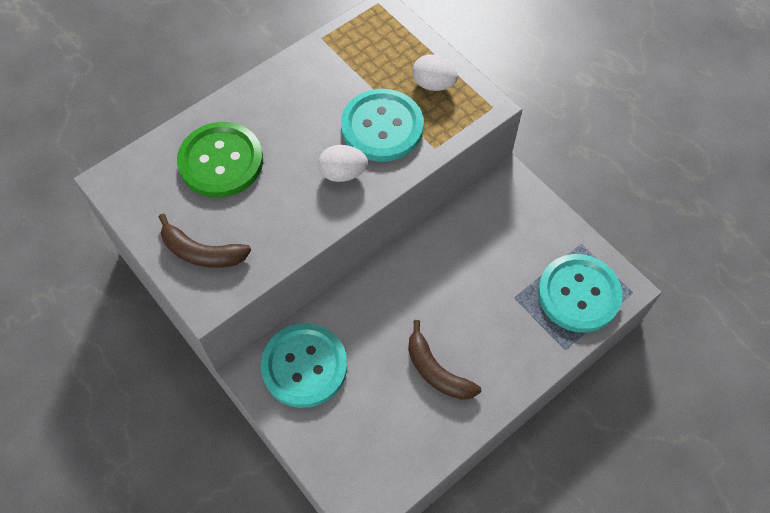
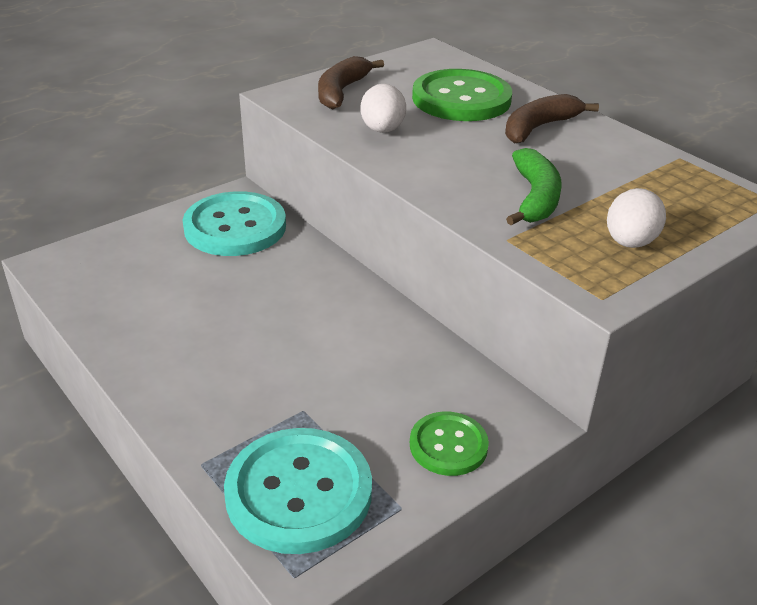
camera: 90 degrees right, 25 degrees down
white egg [318,145,368,182] -> white egg moved to [361,84,406,133]
turquoise button [341,89,424,162] -> green banana [506,148,562,225]
brown banana [408,320,481,400] -> brown banana moved to [505,94,599,144]
none -> green button [410,412,489,476]

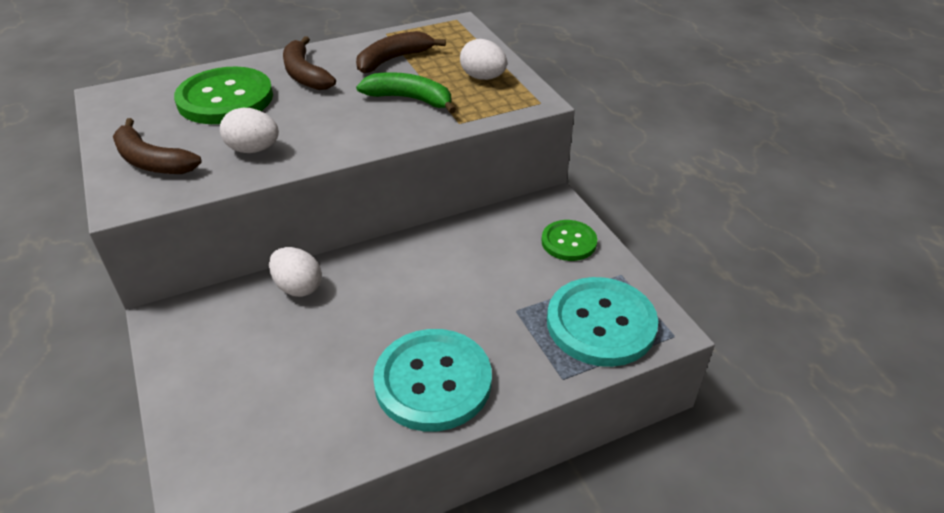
camera: 75 degrees left, 5 degrees up
turquoise button [183,191,286,256] -> turquoise button moved to [373,329,492,431]
none -> white egg [269,247,322,297]
none -> brown banana [356,31,446,73]

